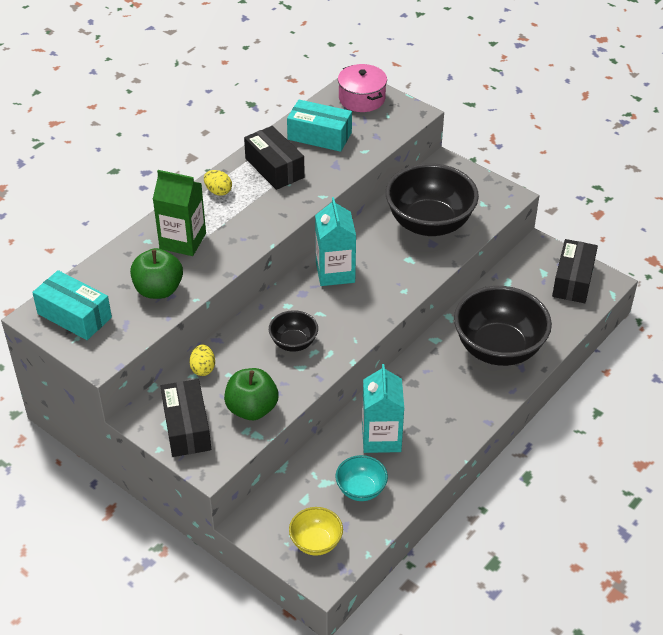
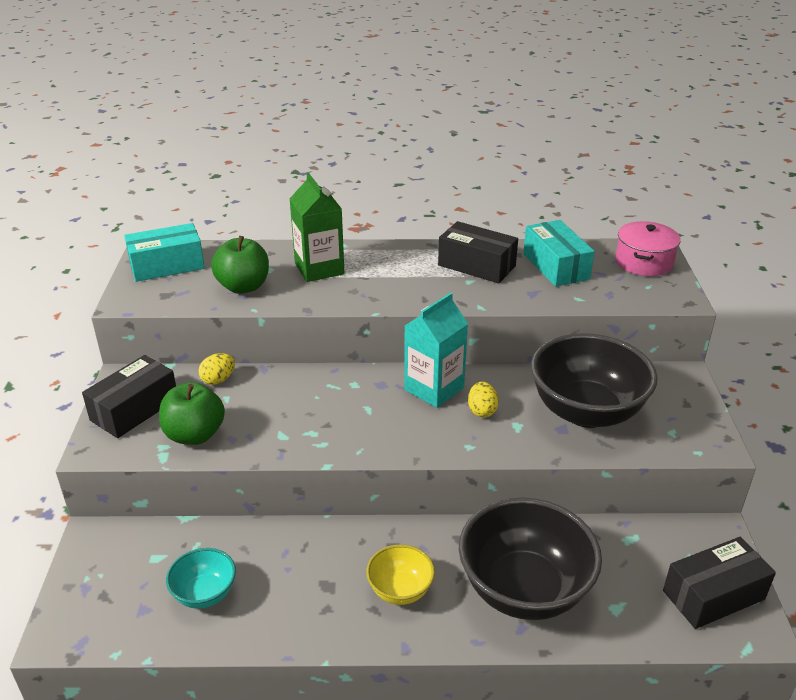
camera: 50 degrees right, 10 degrees down
turquoise box [32,270,112,340] -> turquoise box turned 75 degrees clockwise [124,223,205,282]
yellow egg [204,170,232,196] -> yellow egg moved to [468,382,499,417]
black box [244,126,305,190] -> black box turned 75 degrees counterclockwise [438,221,518,283]
black bowl [269,310,318,352] -> none
yellow bowl [289,507,343,556] -> yellow bowl moved to [366,544,435,605]
turquoise carton [362,364,404,453] -> none

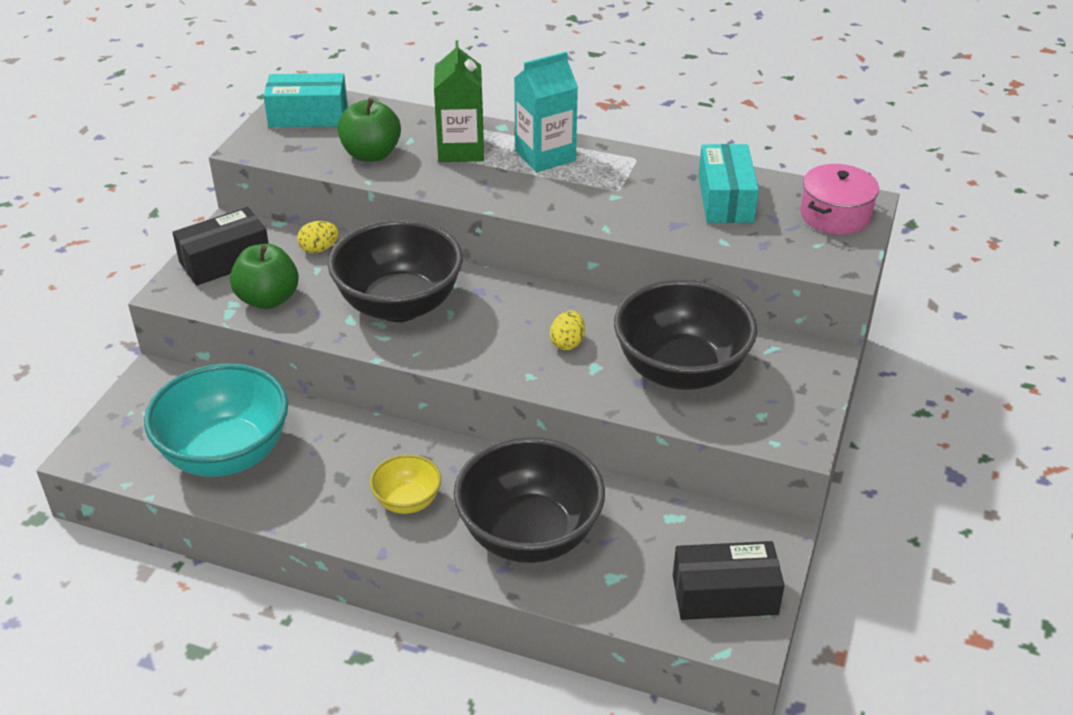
camera: 20 degrees right, 5 degrees up
turquoise bowl [166,548,236,609] -> turquoise bowl [144,363,288,477], size x2.03
turquoise carton [404,292,468,408] -> turquoise carton moved to [514,52,578,172]
black box [438,221,518,283] -> none
none -> black bowl [328,220,463,322]

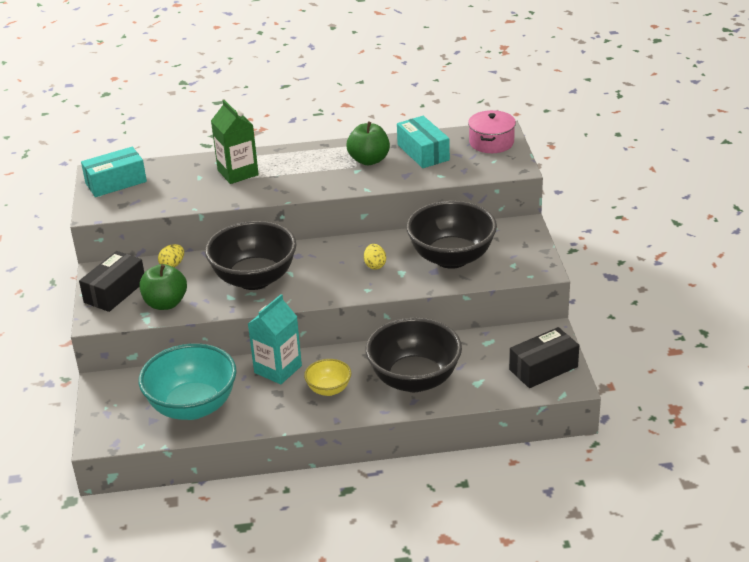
camera: 25 degrees left, 5 degrees down
green apple [337,98,401,162] -> green apple moved to [347,121,390,165]
turquoise carton [514,52,578,172] -> turquoise carton moved to [248,294,302,385]

